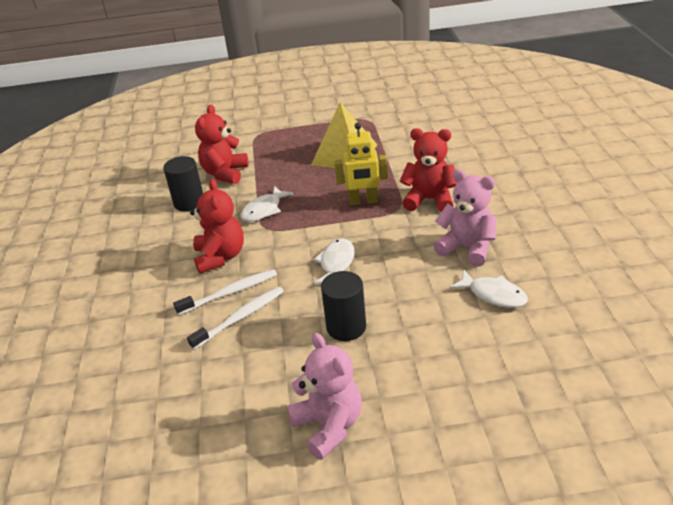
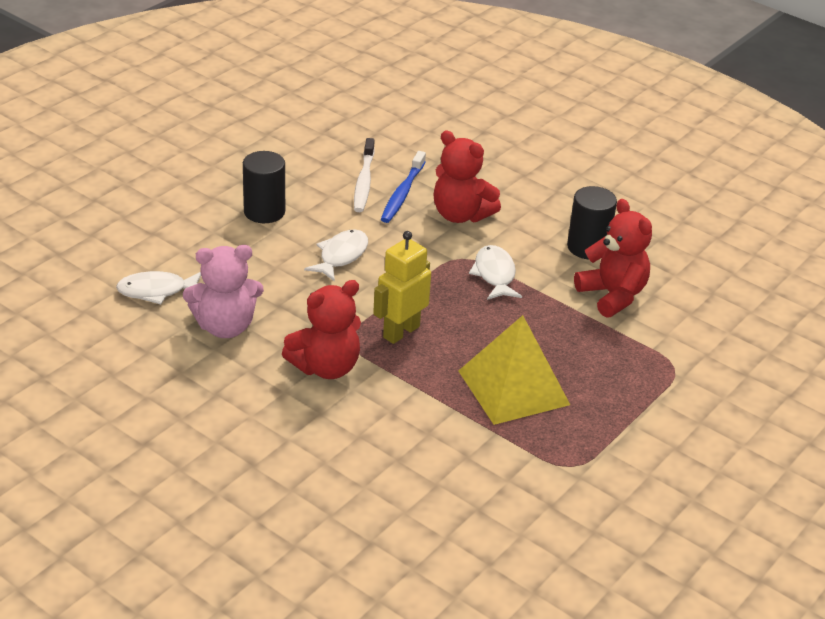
camera: 130 degrees right, 0 degrees up
white toothbrush [173,269,277,315] -> blue toothbrush [381,151,426,223]
pink teddy bear [287,333,362,460] -> none
white fish [313,238,355,284] -> white fish turned 120 degrees counterclockwise [304,229,368,282]

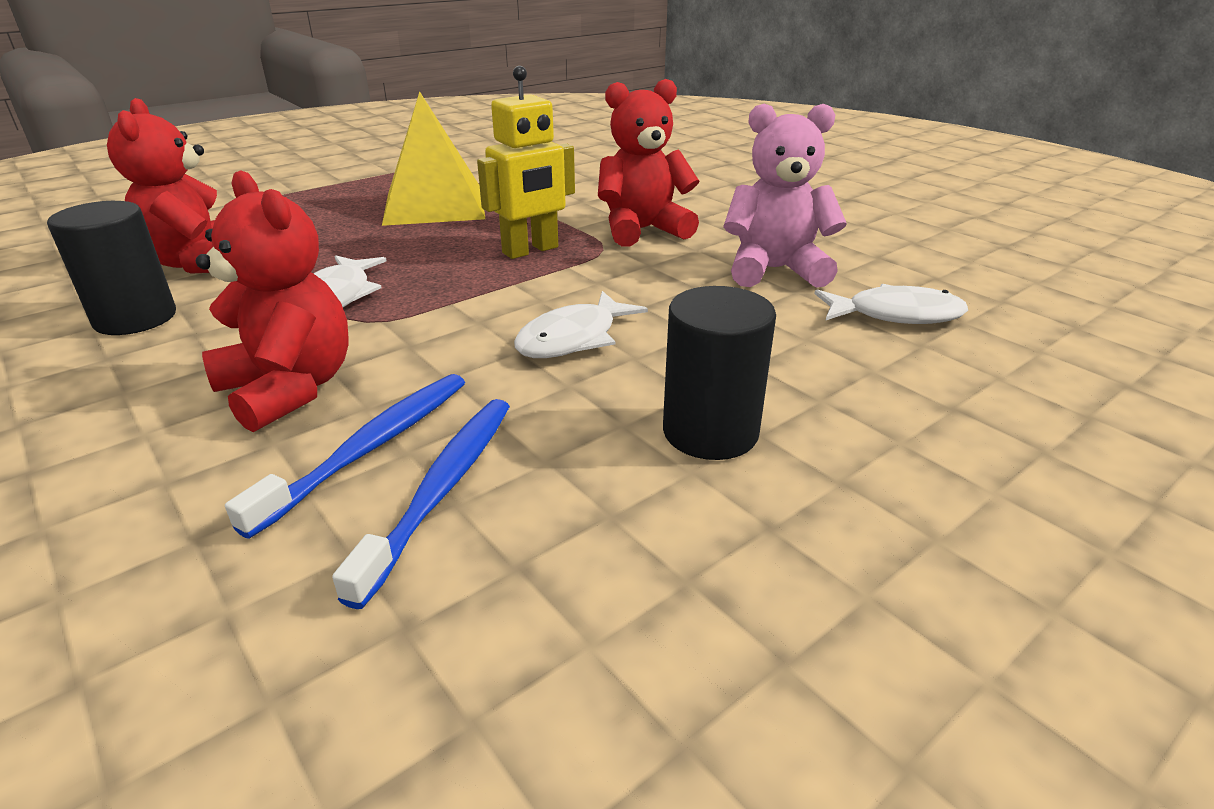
camera: 165 degrees left, 5 degrees down
white toothbrush [354,138,375,212] -> blue toothbrush [332,399,510,609]

